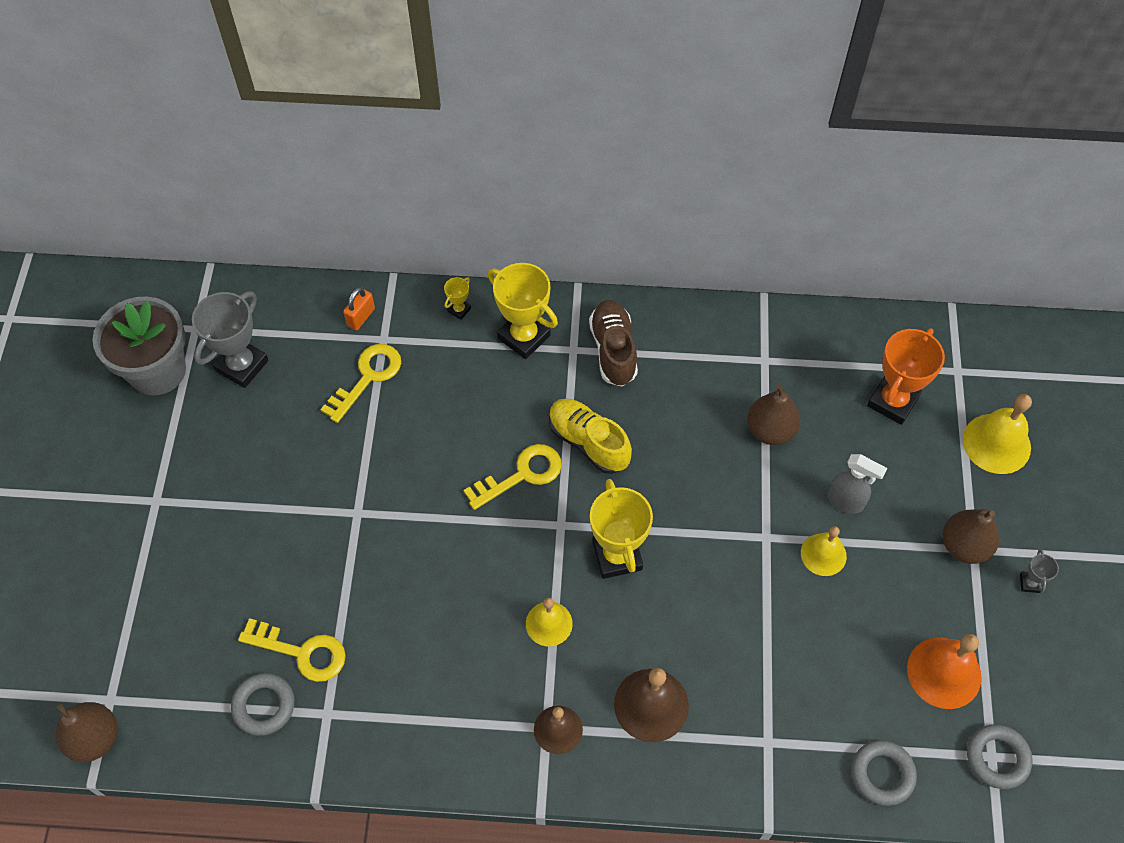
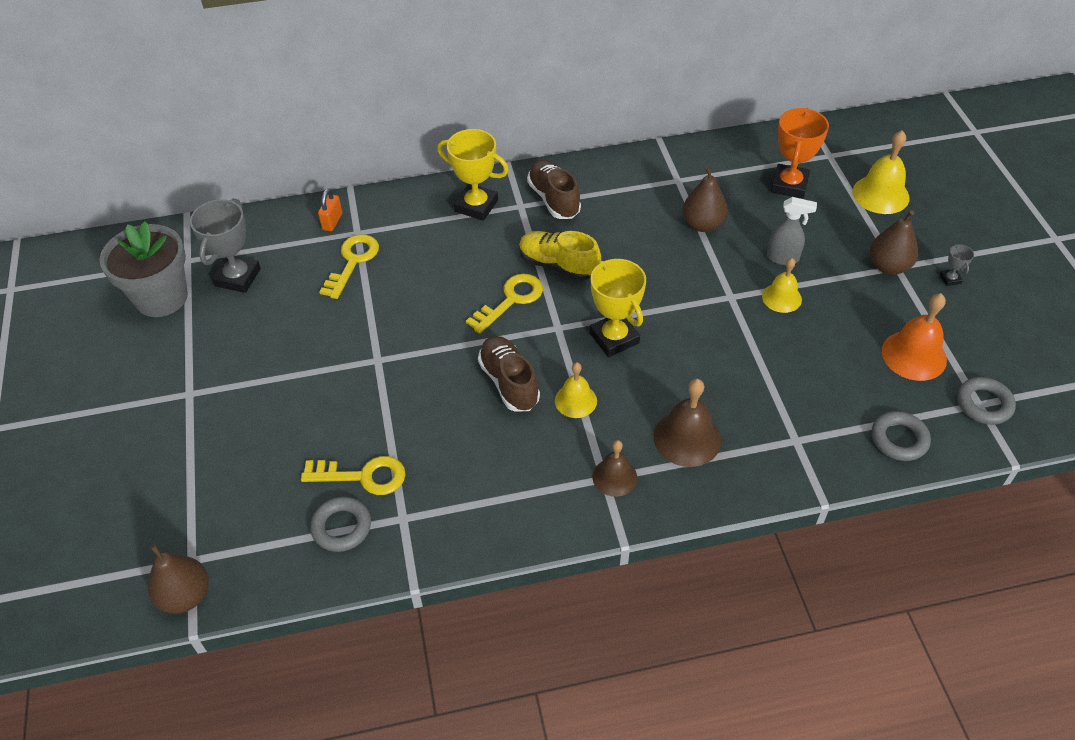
camera: 15 degrees left, 10 degrees down
yellow trophy [444,277,471,320] -> none
none -> brown shoe [478,336,540,412]

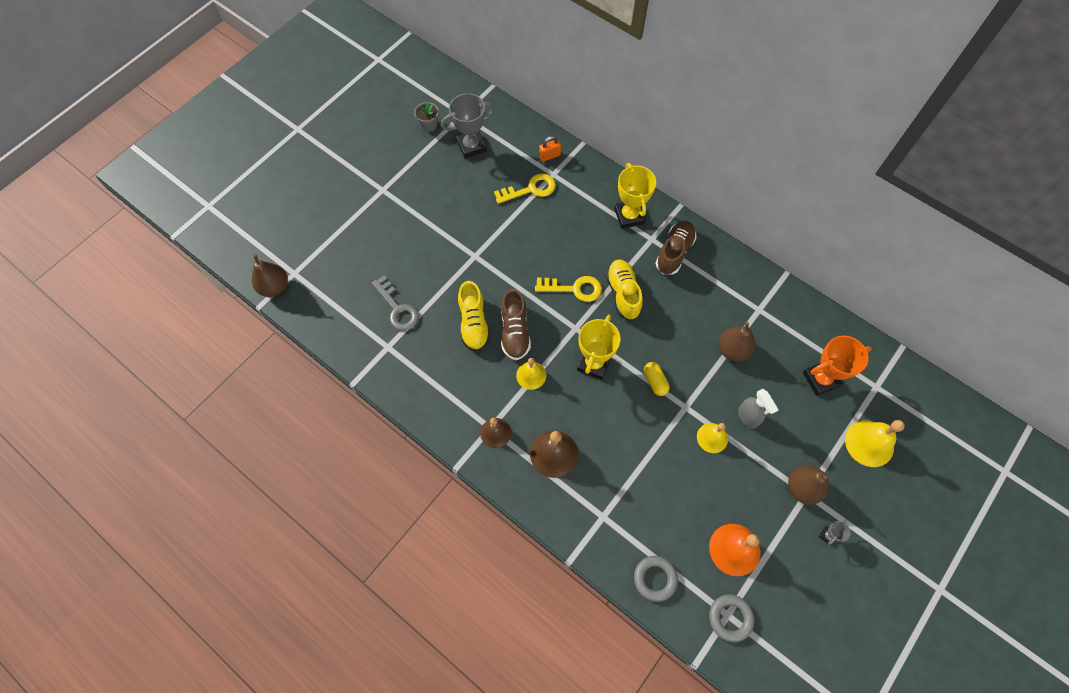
camera: 50 degrees right, 15 degrees up
grey flower pot [99,221,188,317] -> grey flower pot [414,102,439,132], size x0.47
yellow key [301,456,406,495] -> grey key [372,275,419,331]
grey ring [310,497,371,552] -> none
brown shoe [478,336,540,412] -> brown shoe turned 150 degrees clockwise [501,289,531,360]
none -> yellow shoe [458,281,490,352]
none -> yellow capsule [644,362,669,396]

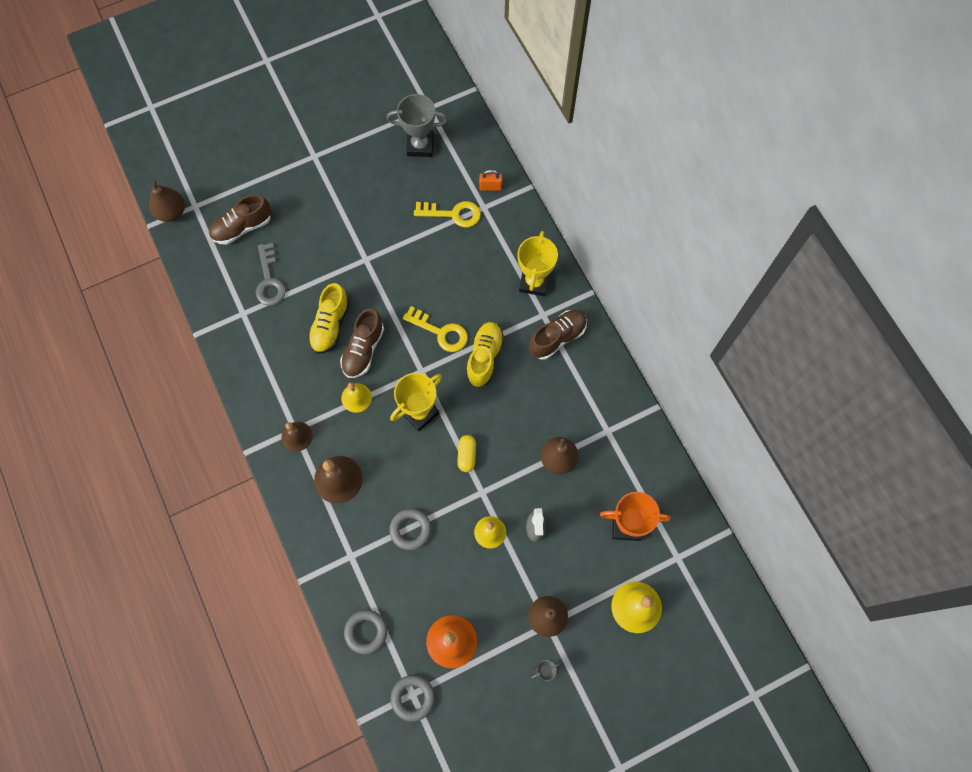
camera: 25 degrees right, 5 degrees up
grey flower pot [414,102,439,132] -> none
none -> brown shoe [209,194,271,245]
none -> grey ring [389,508,431,550]

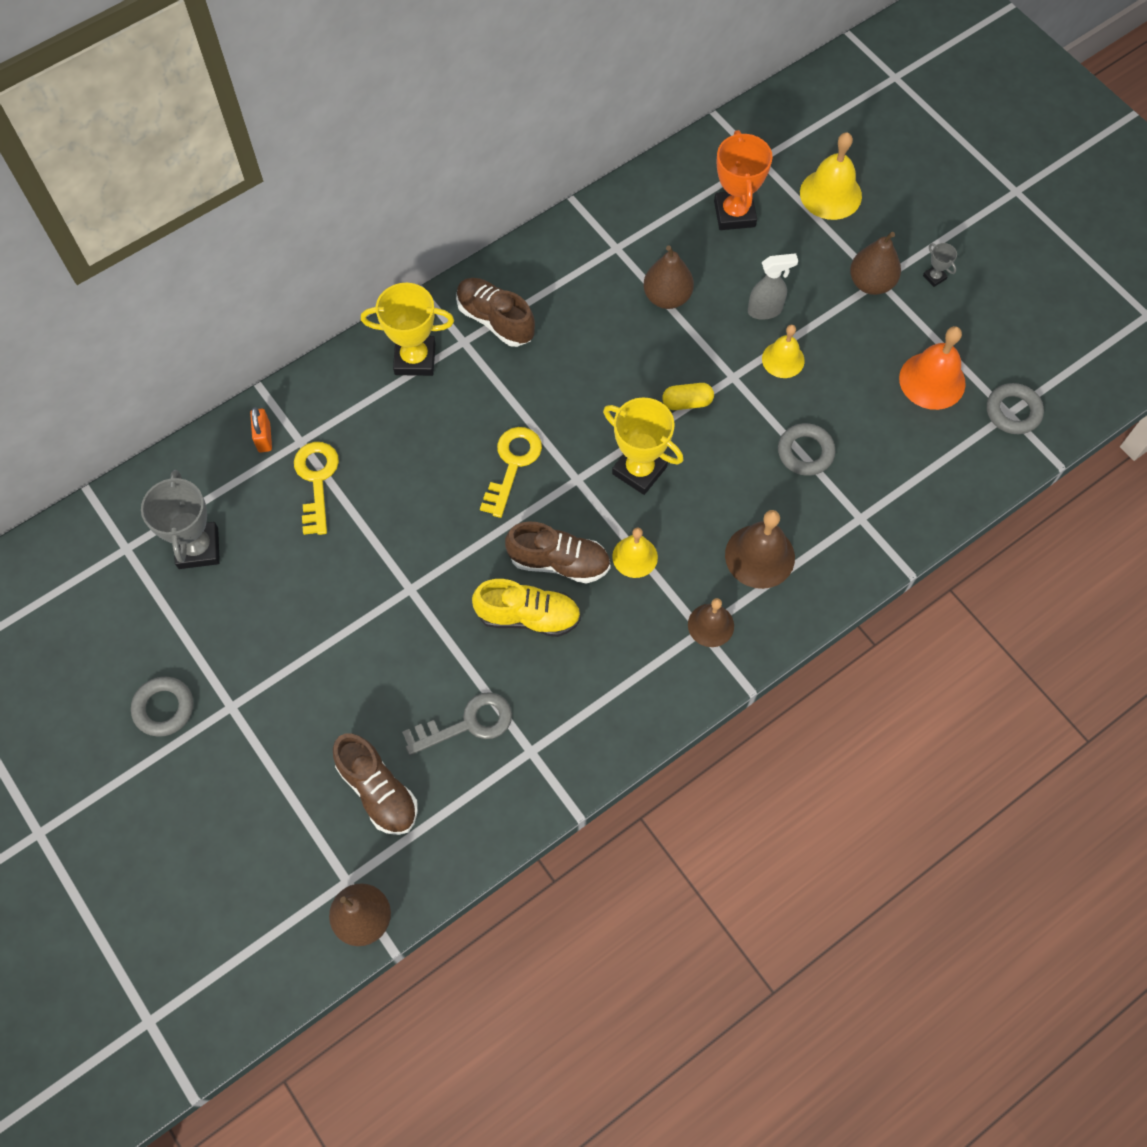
camera: 100 degrees left, 5 degrees down
grey ring [344,610,387,654] -> grey ring moved to [131,677,194,737]
yellow shoe [466,322,504,387] -> none

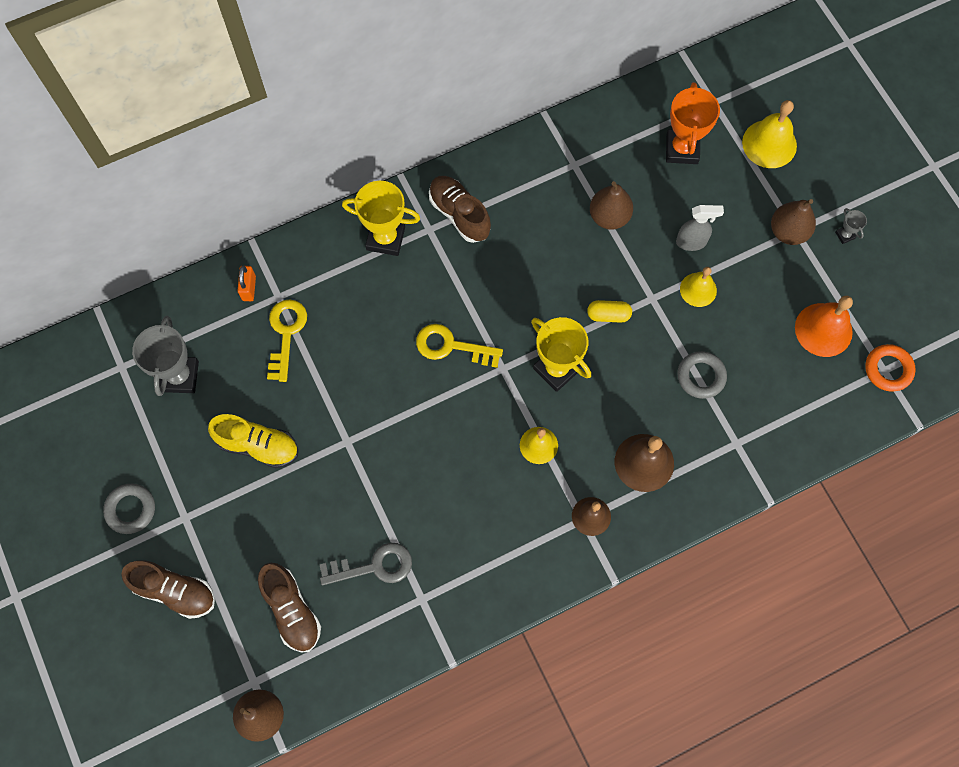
camera: 10 degrees right, 5 degrees up
yellow shoe [472,579,581,637] -> yellow shoe moved to [208,414,298,468]
yellow key [480,427,542,518] -> yellow key turned 105 degrees counterclockwise [416,324,503,368]
brown shoe [505,521,611,584] -> brown shoe moved to [121,560,215,619]
grey ring [987,383,1044,434] -> orange ring [865,344,916,392]

